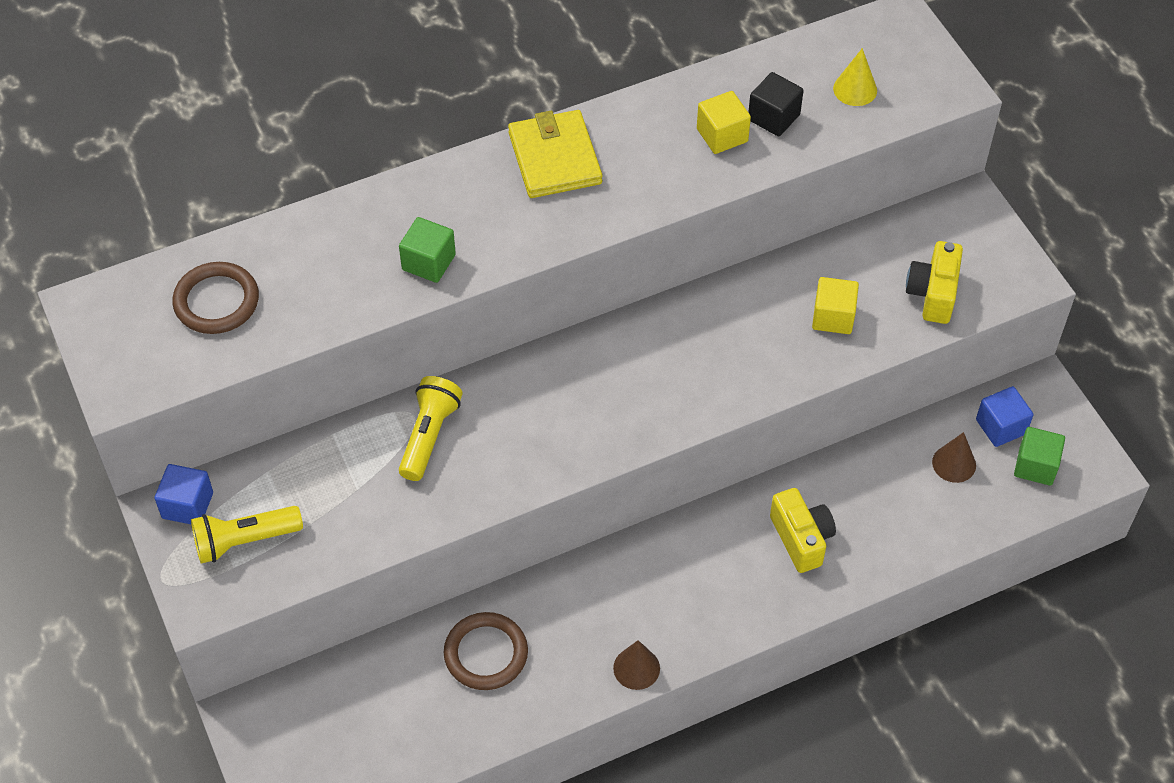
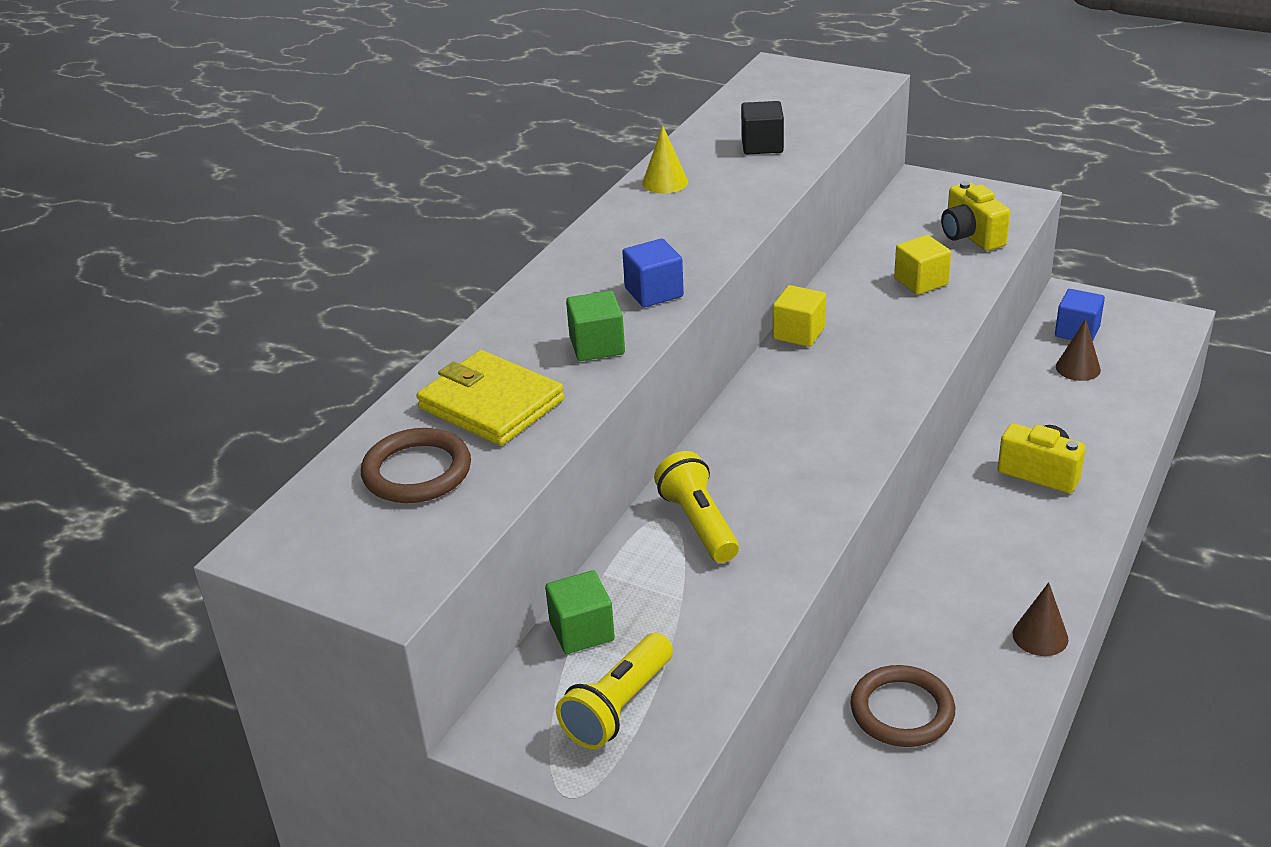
camera: 35 degrees left, 20 degrees down
blue cube [154,464,213,524] -> blue cube moved to [622,239,684,307]
yellow wallet [508,110,602,198] -> yellow wallet moved to [416,350,564,446]
yellow cube [697,91,751,154] -> yellow cube moved to [773,285,826,347]
yellow cone [833,48,877,106] -> yellow cone moved to [642,125,688,194]
green cube [1014,427,1065,486] -> green cube moved to [545,570,615,654]

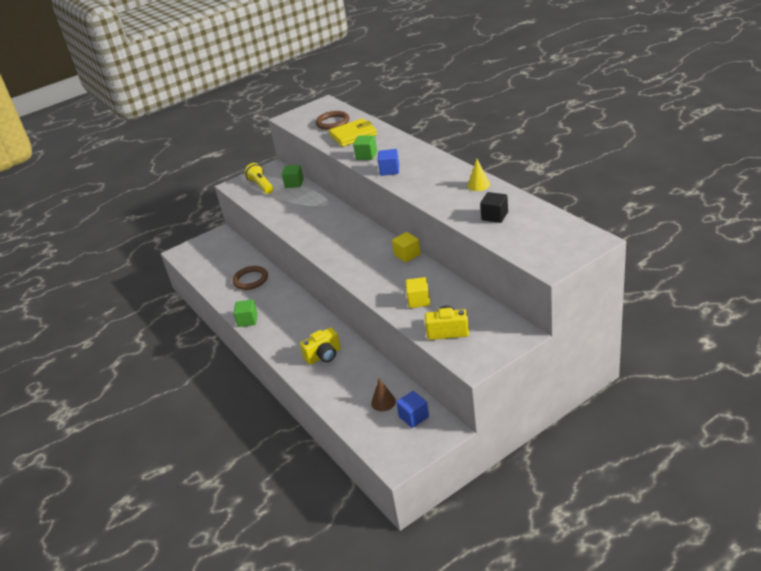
camera: 120 degrees right, 0 degrees up
yellow flashlight [654,451,739,563] -> none
brown cone [1012,582,1069,656] -> green cube [234,300,258,327]

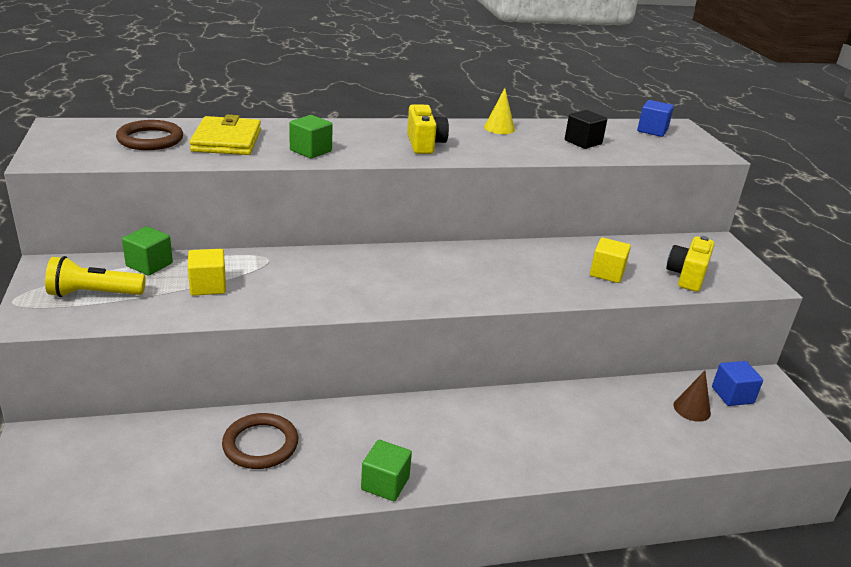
camera: 75 degrees left, 5 degrees down
yellow camera [300,327,341,365] -> yellow camera moved to [407,104,449,154]
blue cube [378,149,399,176] -> blue cube moved to [637,100,674,137]
yellow cube [392,232,421,262] -> yellow cube moved to [188,249,226,296]

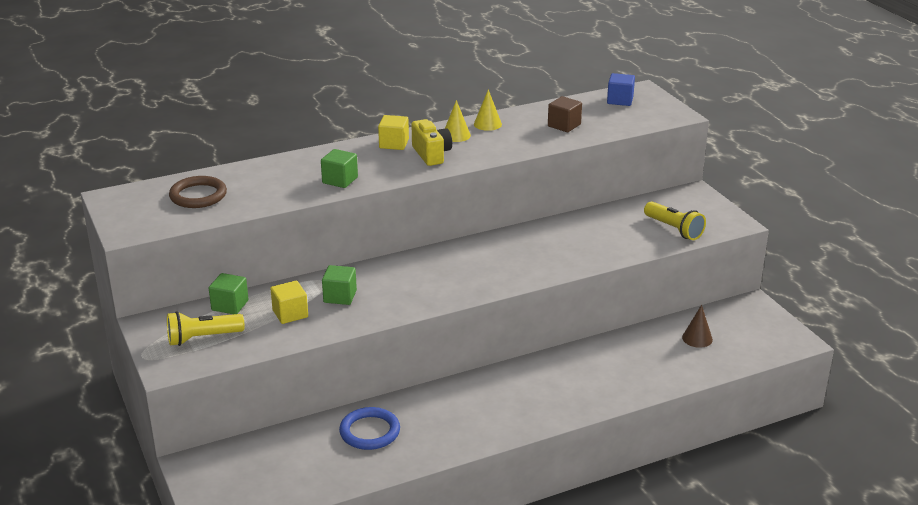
camera: 10 degrees left, 0 degrees up
yellow wallet [190,115,261,155] -> none
brown ring [222,413,298,469] -> blue ring [339,407,400,450]
green cube [361,440,412,501] -> green cube moved to [322,265,357,305]
black cube [565,110,607,149] -> brown cube [548,96,582,132]
yellow cube [590,238,631,283] -> yellow cube moved to [378,115,409,150]
yellow camera [666,236,715,292] -> yellow flashlight [644,201,706,240]
blue cube [712,361,763,406] -> none
none -> yellow cone [445,100,471,142]

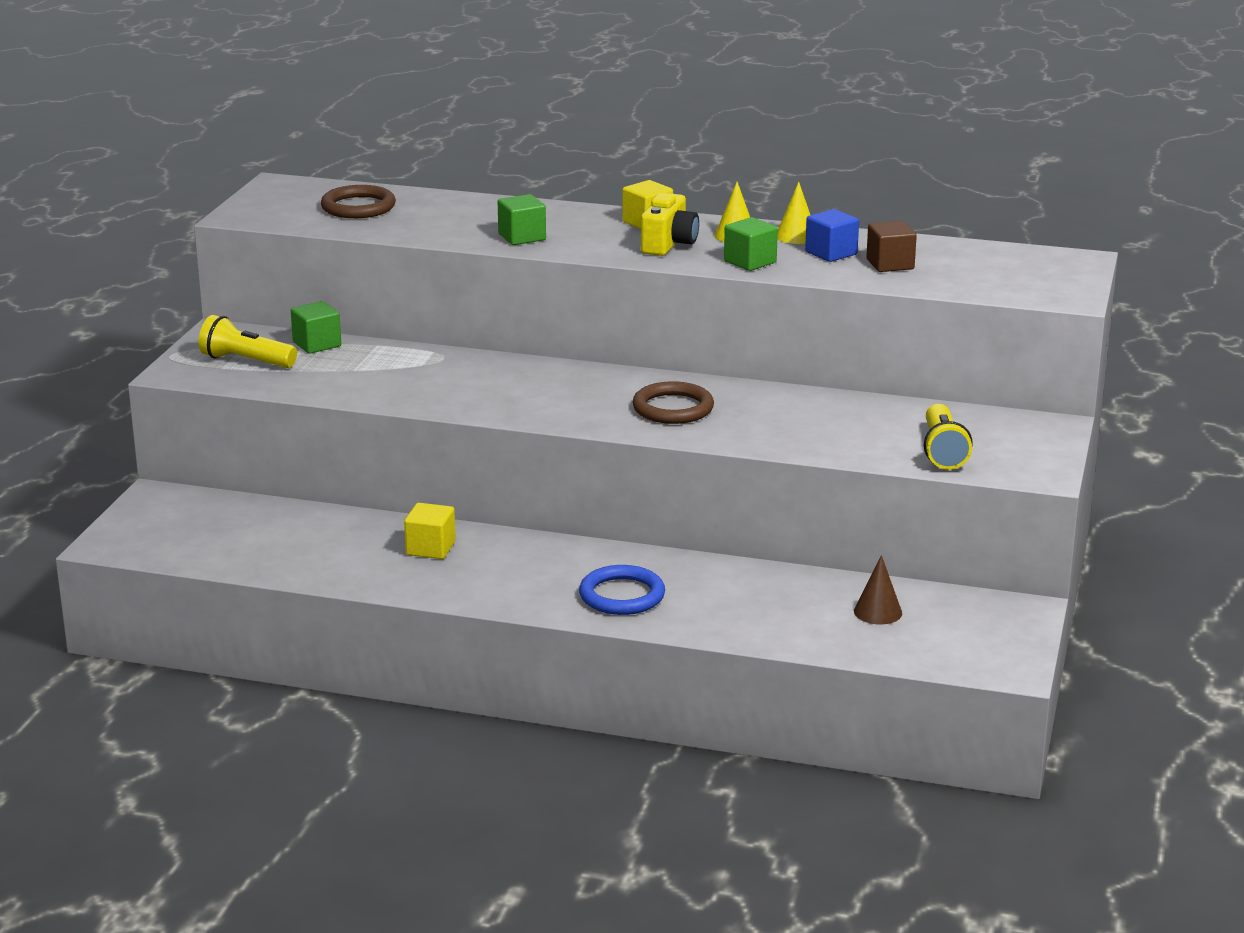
camera: 40 degrees right, 5 degrees down
yellow cube [270,281,308,324] -> yellow cube moved to [404,503,456,559]
green cube [322,265,357,305] -> green cube moved to [724,217,778,271]
blue ring [339,407,400,450] -> blue ring moved to [579,565,665,615]
blue cube [607,73,635,106] -> blue cube moved to [805,209,859,262]
none -> brown ring [632,381,714,424]

